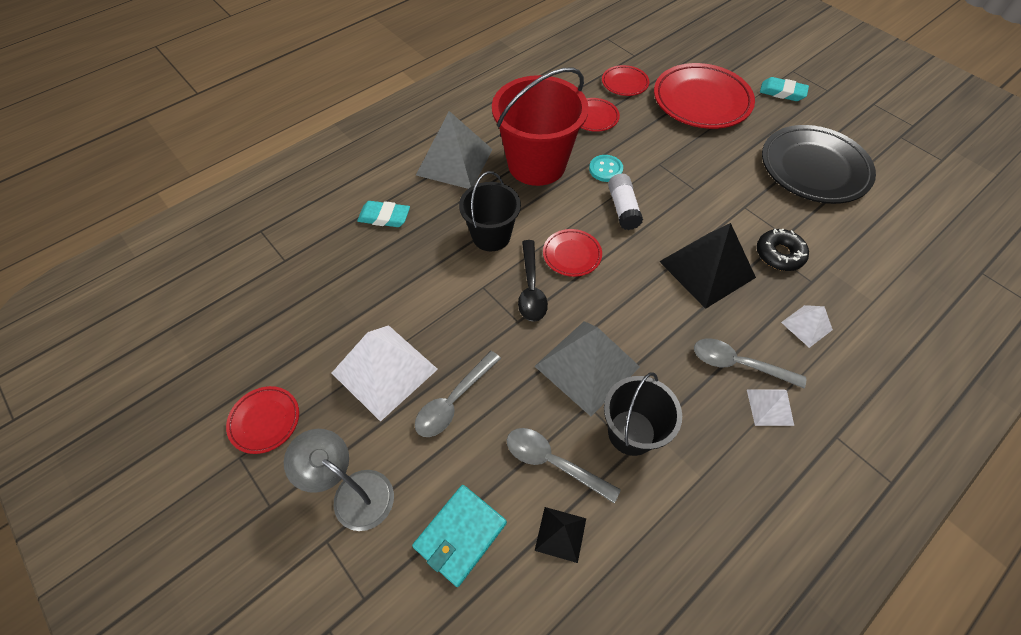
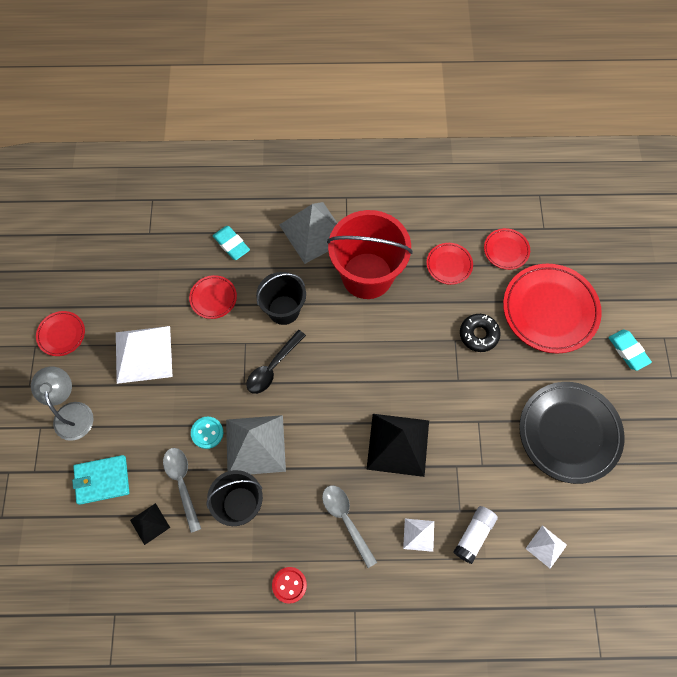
camera: 40 degrees right, 10 degrees up
grey spoon [415,351,501,437] -> none
red plate [543,229,602,277] -> red plate moved to [189,275,237,319]
turquoise button [589,155,623,182] -> turquoise button moved to [191,417,223,449]
white glue stick [608,174,643,230] -> white glue stick moved to [453,506,498,564]
white pyramid [747,389,794,426] -> white pyramid moved to [525,525,567,569]
black donut [757,229,809,271] -> black donut moved to [460,314,501,352]
none -> red button [272,567,307,604]

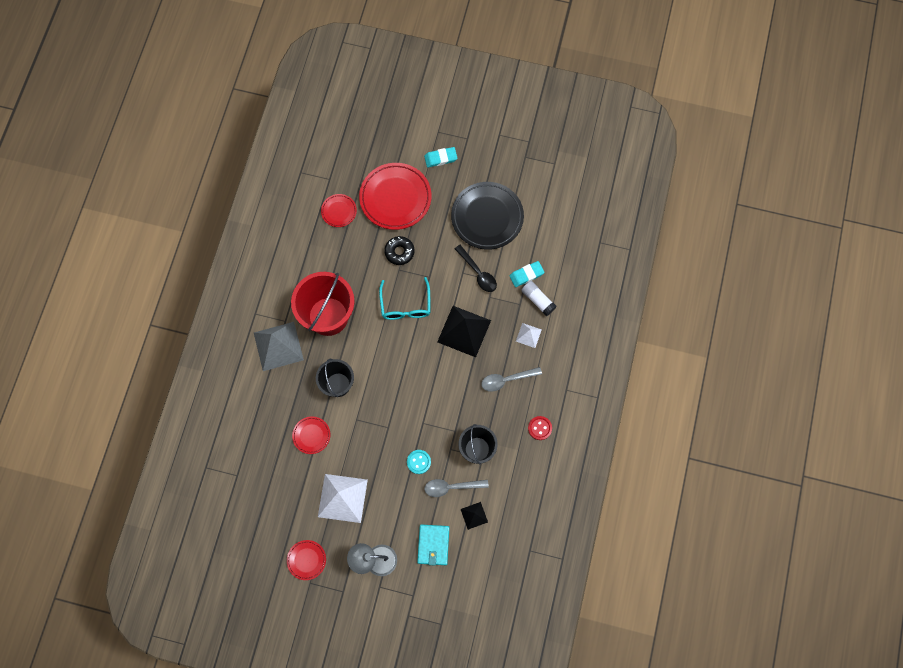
camera: 75 degrees left, 5 degrees up
turquoise eraser [213,226,250,260] -> turquoise eraser moved to [509,261,545,287]
grey pyramid [226,415,286,474] -> none
black spoon [246,330,306,394] -> black spoon moved to [455,245,497,292]
red plate [426,243,473,285] -> none
white pyramid [525,525,567,569] -> none
none -> turquoise glasses [379,277,430,320]

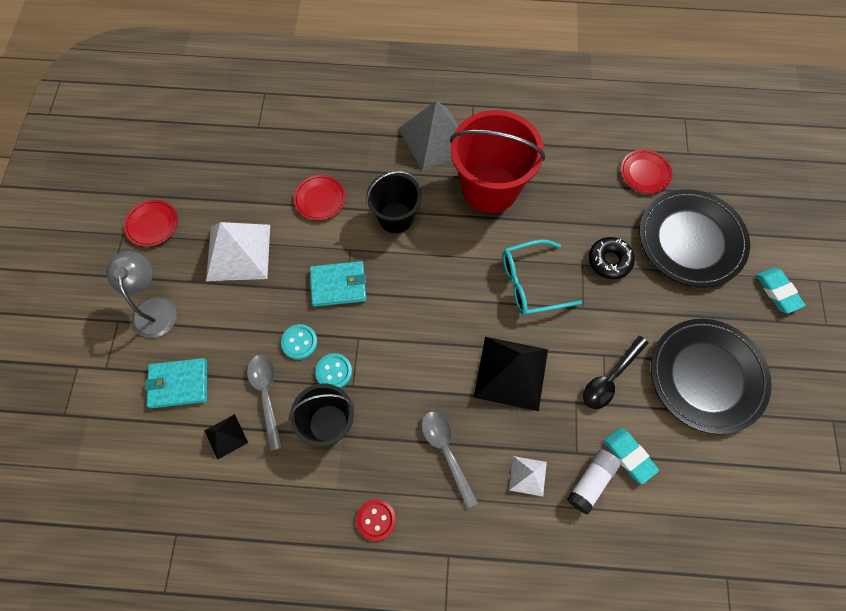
camera: 80 degrees right, 5 degrees down
red plate [359,163,432,230] -> black plate [639,189,750,287]
none -> turquoise wallet [310,261,367,307]
none -> turquoise button [315,353,352,388]

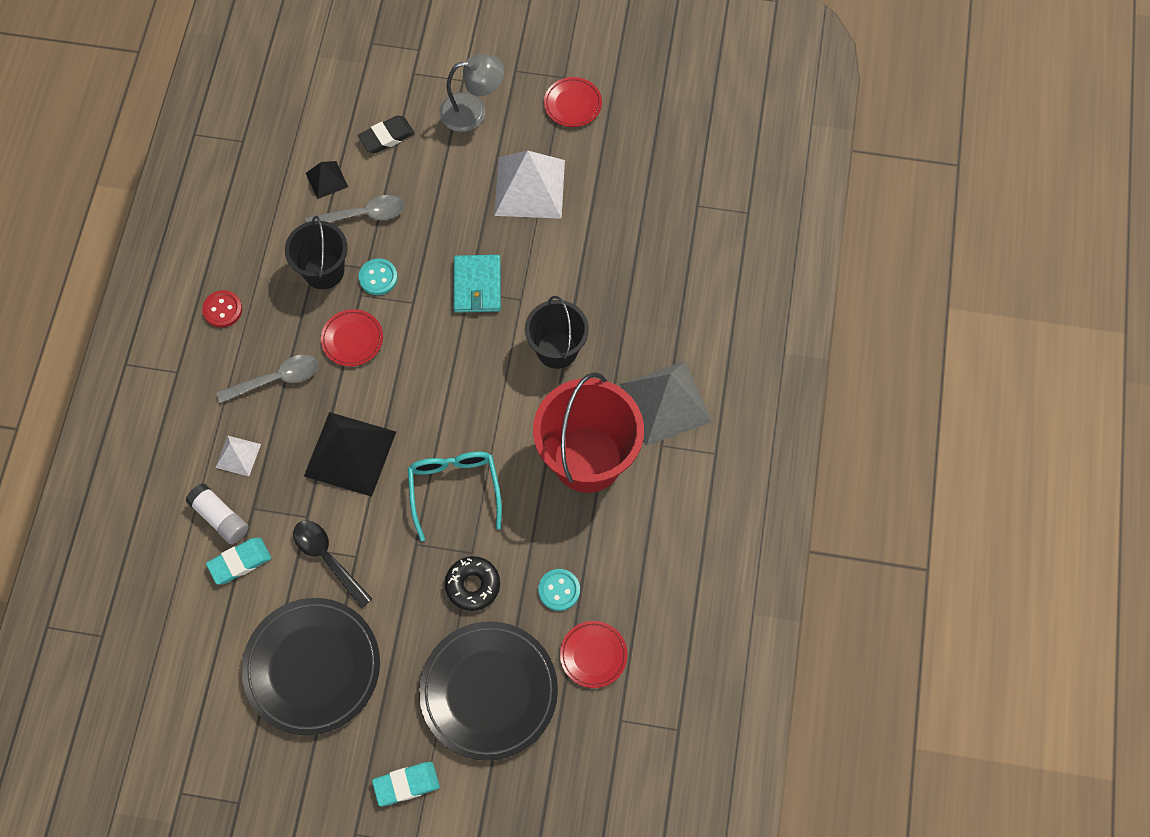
camera: 95 degrees right, 0 degrees up
turquoise wallet [145,358,207,408] -> black eraser [358,115,415,153]
turquoise button [281,324,317,360] -> turquoise button moved to [538,569,580,611]
red plate [294,175,346,221] -> red plate moved to [321,309,383,366]

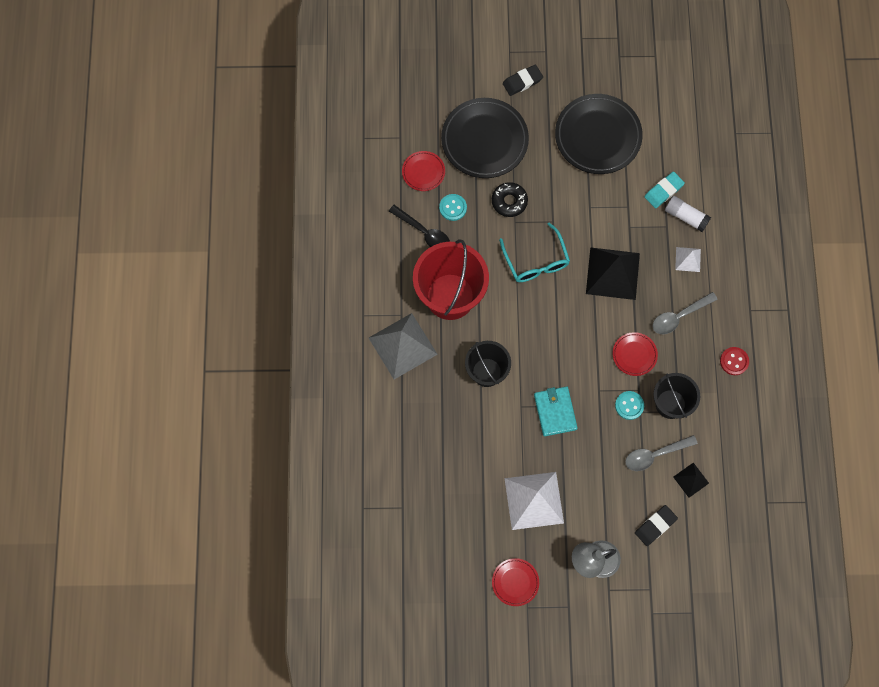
camera: 170 degrees right, 5 degrees up
black spoon [293,520,372,608] -> black spoon moved to [389,205,450,247]
turquoise eraser [372,762,440,806] -> black eraser [503,65,543,96]

